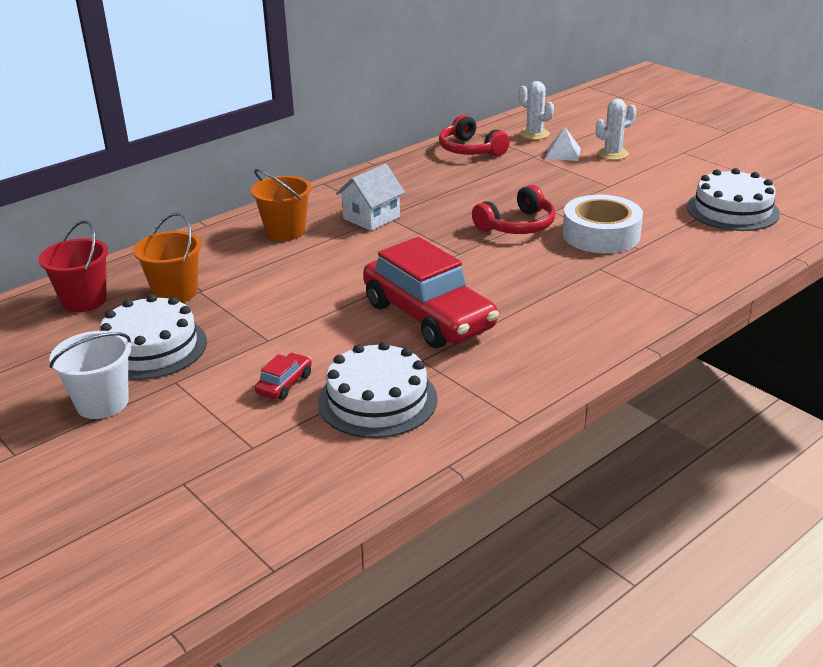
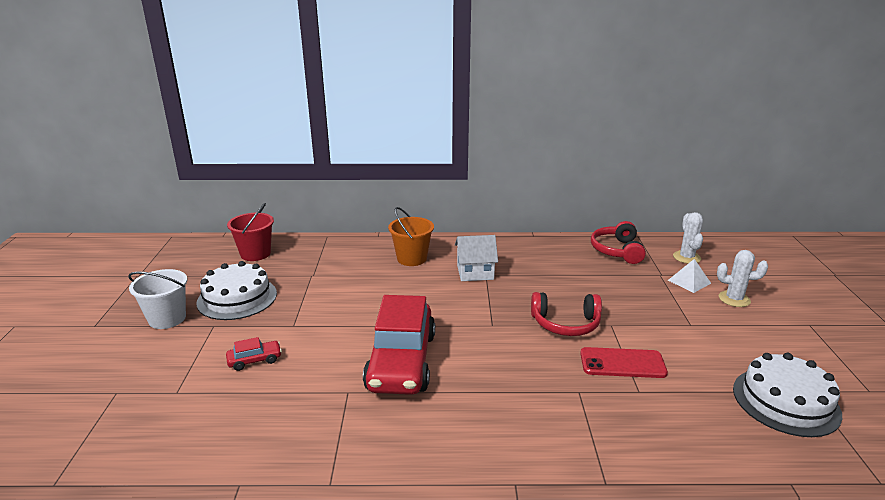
camera: 40 degrees right, 5 degrees down
orange bucket [133,213,202,303] -> none
white cake [318,341,438,438] -> none
white tape [562,195,643,253] -> red phone [580,347,668,378]

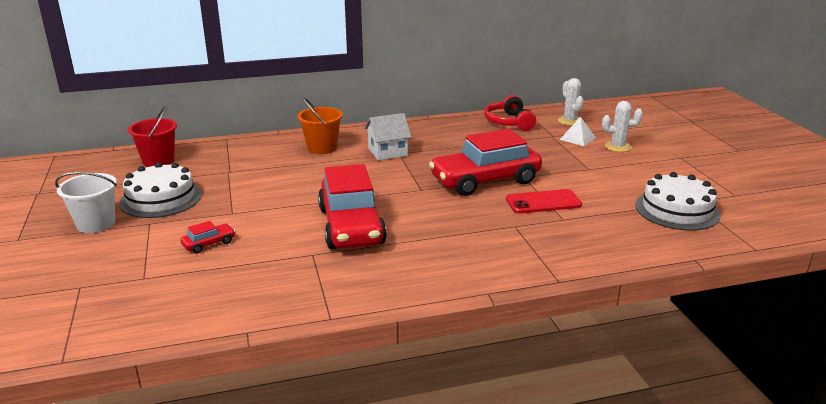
camera: 15 degrees left, 0 degrees up
red headphones [531,292,602,336] -> red car [429,129,542,196]

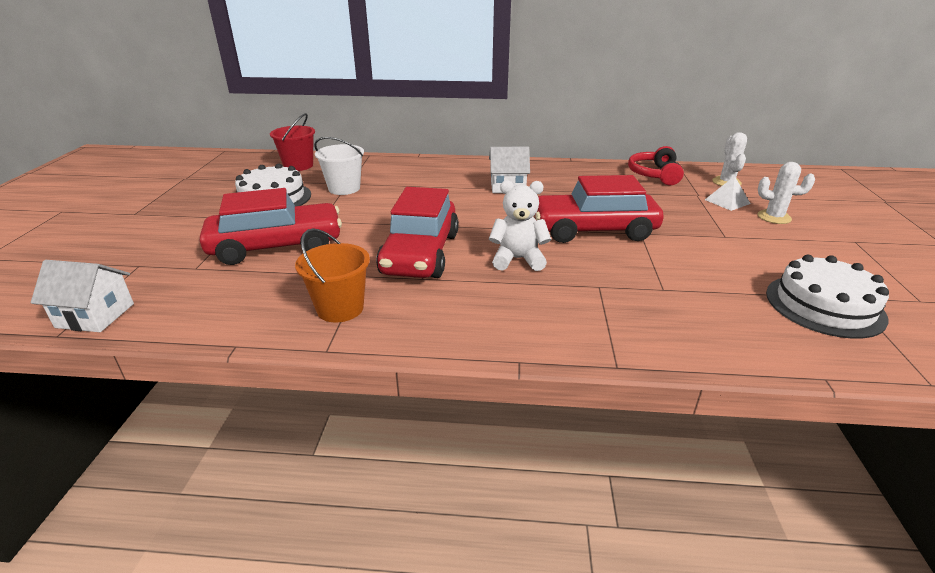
camera: 20 degrees right, 5 degrees up
white bucket [55,172,117,233] -> white bucket moved to [314,137,364,195]
red car [180,221,235,254] -> red car [200,188,342,265], size x2.49
orange bucket [297,97,343,154] -> orange bucket moved to [295,228,370,323]
red phone [506,189,582,213] -> none
none -> white house [31,260,134,332]
none -> white teddy bear [489,180,551,271]

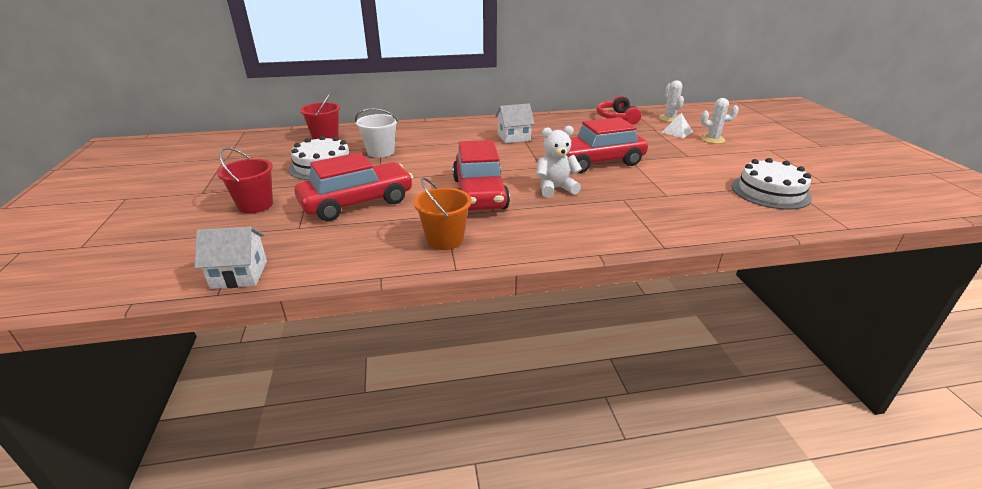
camera: 15 degrees left, 0 degrees up
none -> red bucket [217,147,273,213]

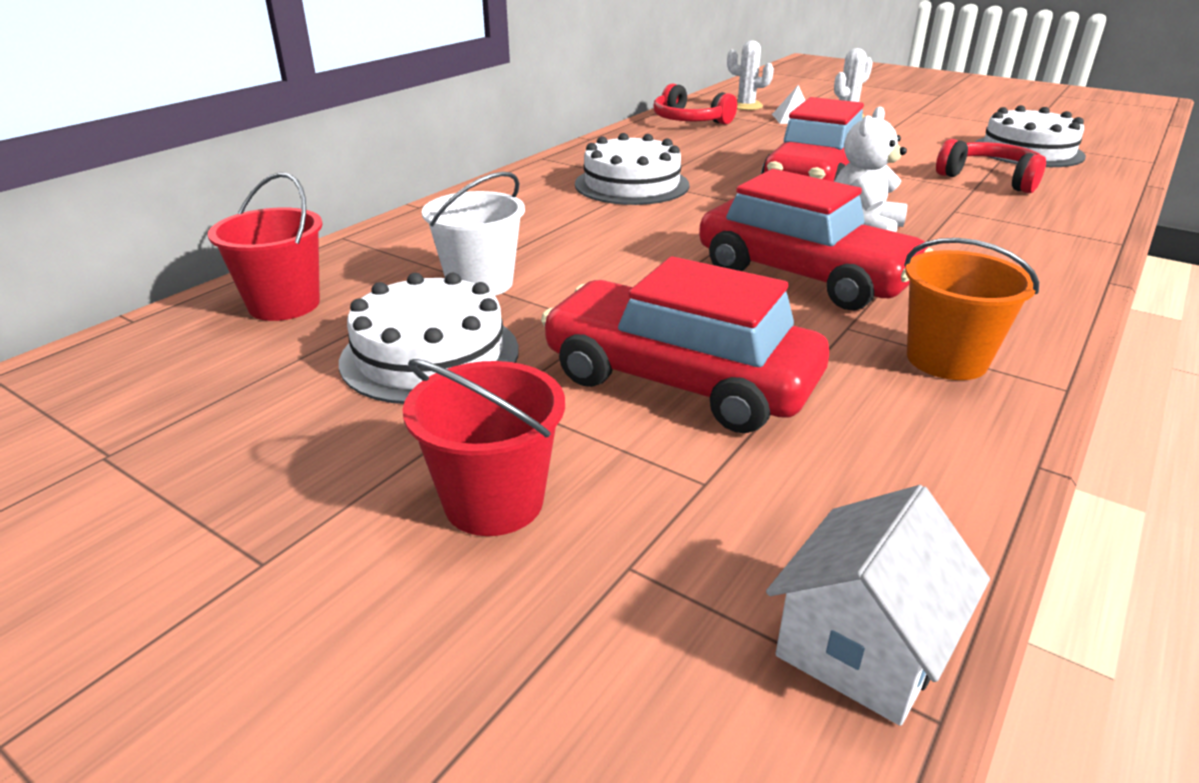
camera: 45 degrees left, 0 degrees up
red car [294,152,414,221] -> red car turned 75 degrees counterclockwise [541,256,829,433]
white house [495,103,535,143] -> white cake [575,133,689,205]
none -> red headphones [936,139,1046,194]

